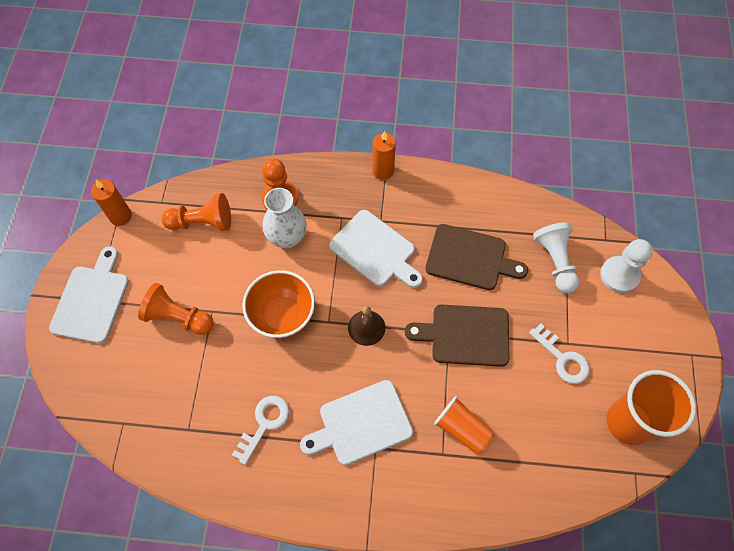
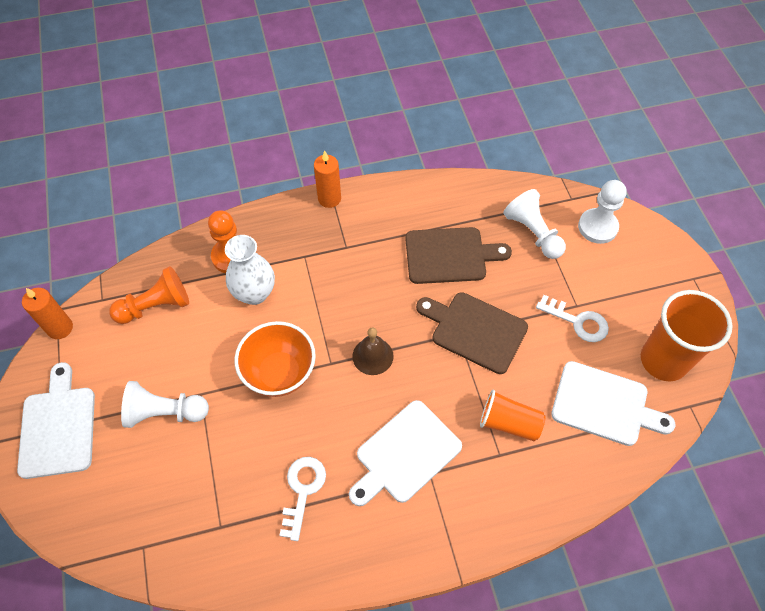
camera: 20 degrees left, 5 degrees down
orange pawn [138,283,214,335] -> white pawn [121,381,209,428]
white cutting board [329,210,423,288] -> white cutting board moved to [551,361,675,446]
brown cutting board [405,304,509,367] -> brown cutting board turned 45 degrees clockwise [416,292,528,374]

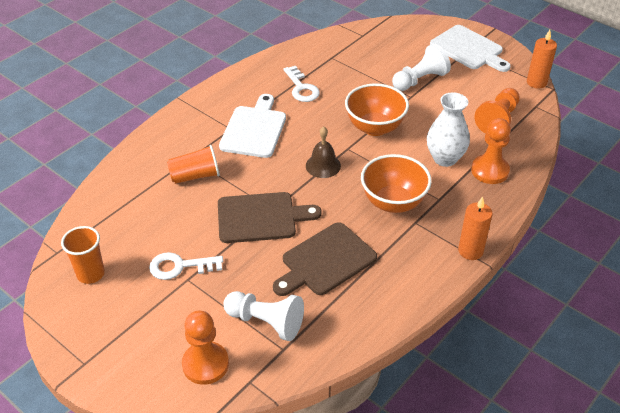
camera: 145 degrees right, 15 degrees down
white cutting board [551,361,675,446] -> none
white pawn [578,180,627,244] -> orange pawn [182,311,229,385]
orange cup [641,290,732,381] -> orange cup [61,226,105,284], size x0.60
none -> orange bowl [361,154,431,213]

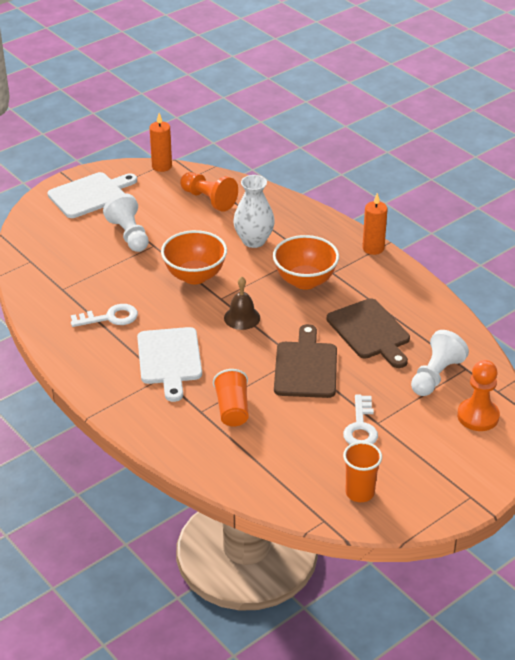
camera: 80 degrees left, 5 degrees down
white cutting board [219,94,286,158] -> white cutting board turned 120 degrees counterclockwise [137,327,202,402]
orange pawn [471,118,511,184] -> none

